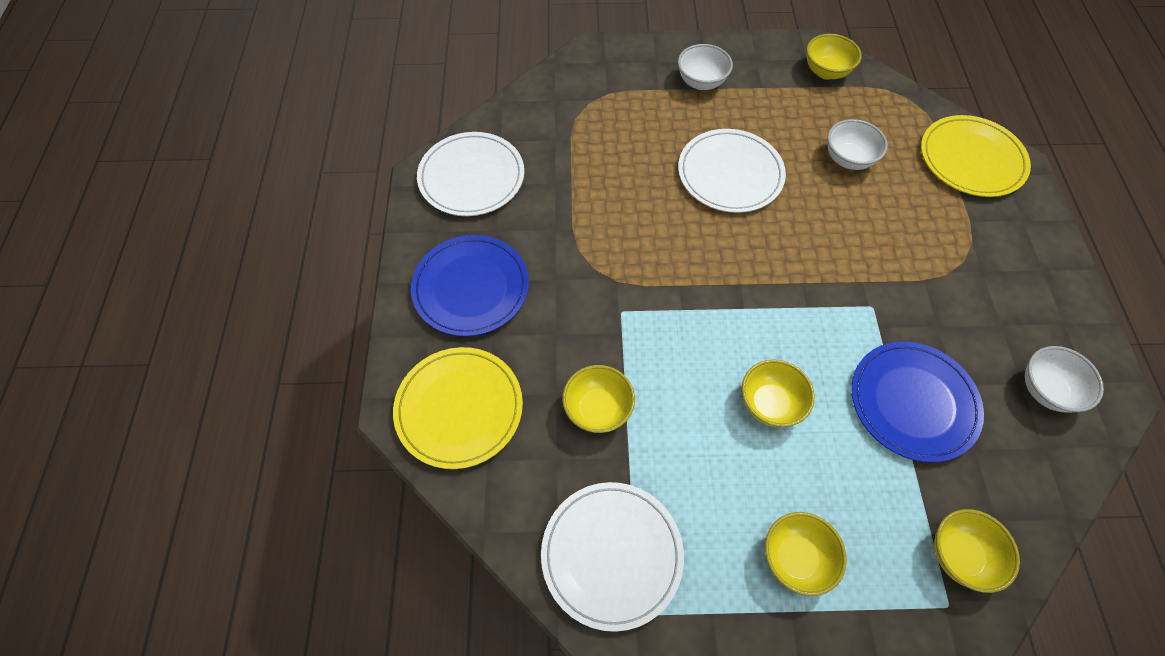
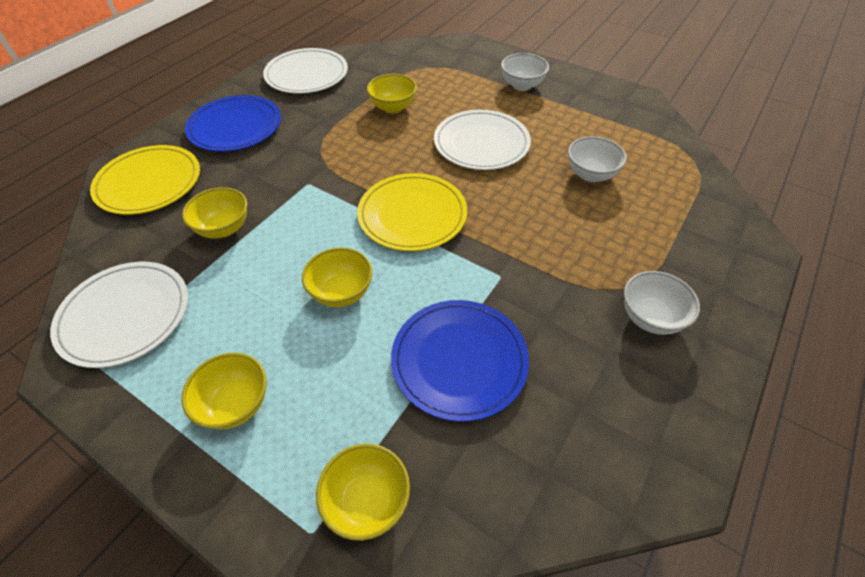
camera: 35 degrees right, 10 degrees down
yellow bowl [806,34,862,80] -> yellow bowl moved to [367,74,417,113]
yellow plate [921,115,1031,197] -> yellow plate moved to [357,173,467,251]
white bowl [1025,346,1104,413] -> white bowl moved to [624,271,700,335]

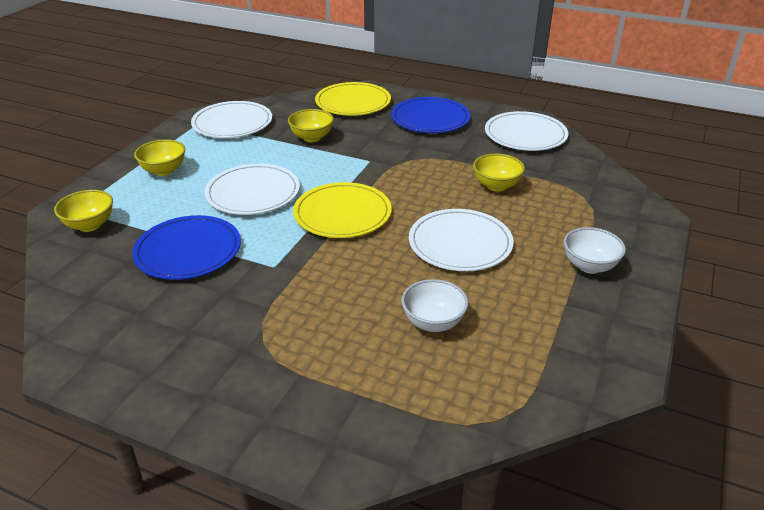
camera: 80 degrees right, 15 degrees down
yellow bowl [302,247,373,307] -> white plate [204,164,300,215]
white bowl [624,271,700,335] -> none

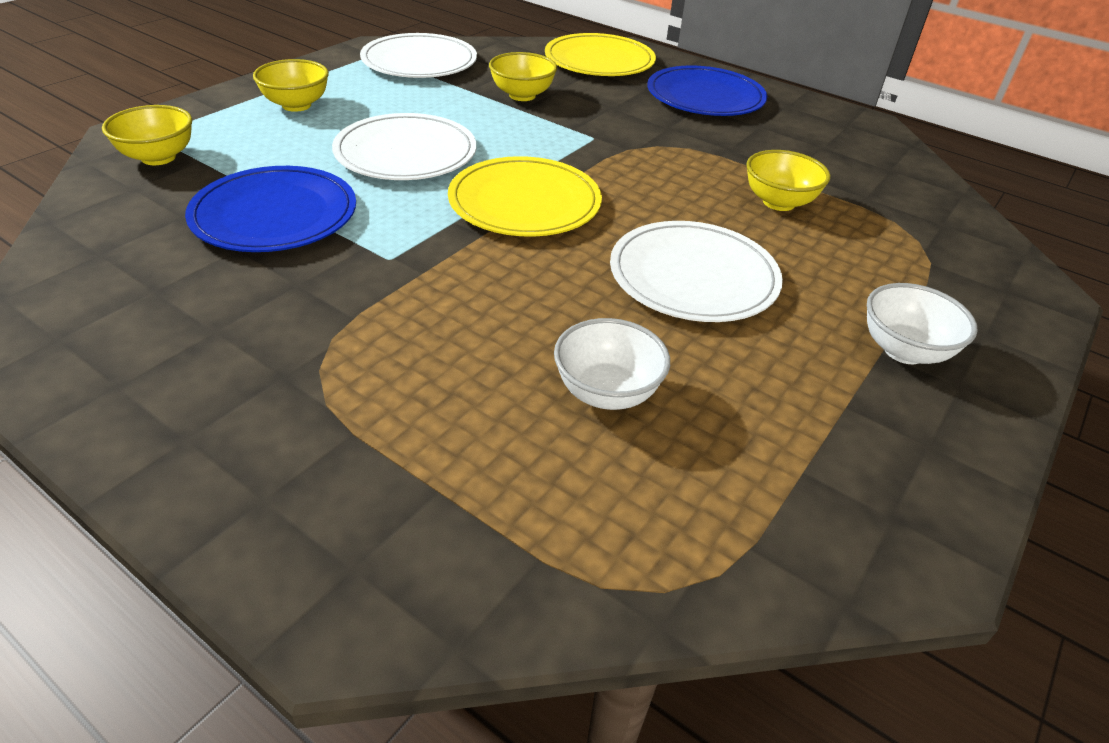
camera: 10 degrees right, 5 degrees up
white plate [485,111,568,151] -> none

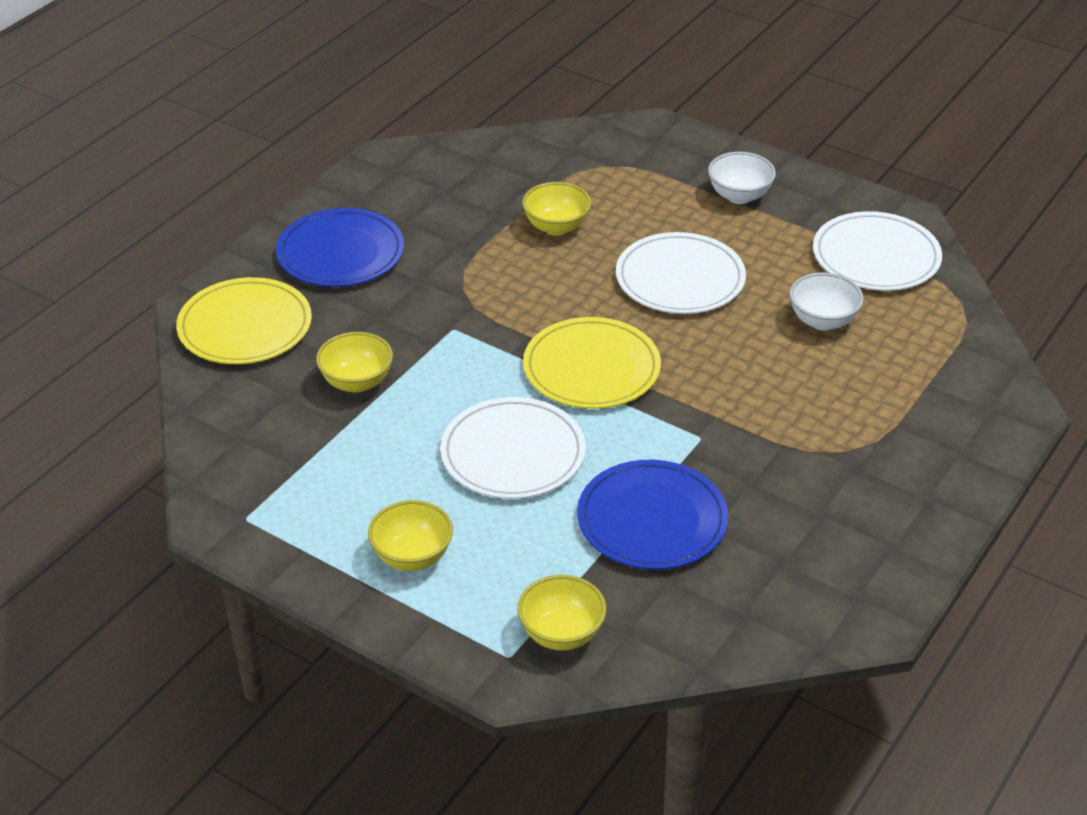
camera: 90 degrees left, 0 degrees up
white plate [360,33,477,78] -> white plate moved to [813,211,942,291]

